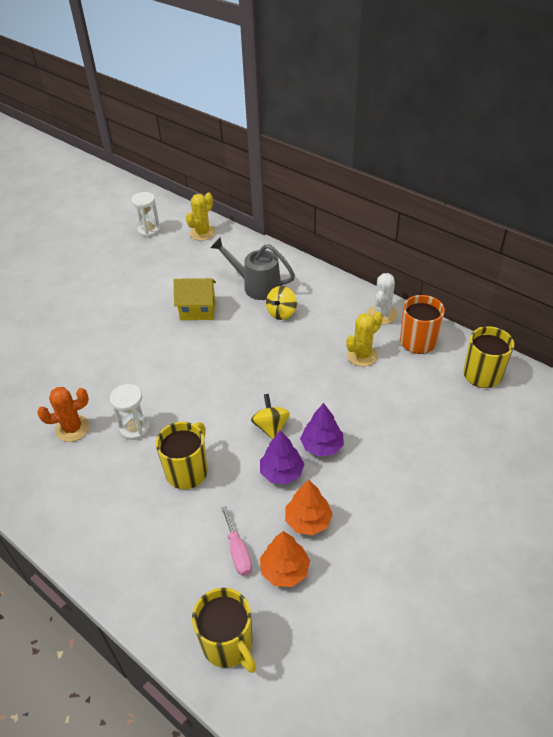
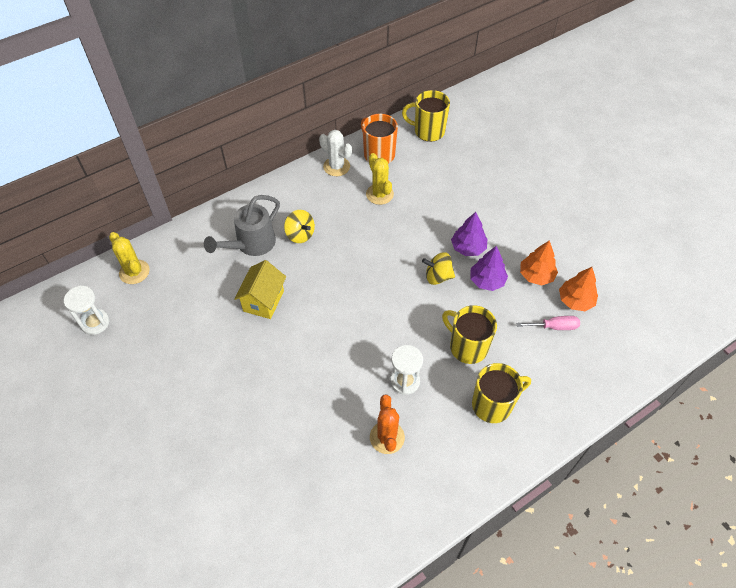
camera: 75 degrees left, 10 degrees up
yellow mug [192,588,256,673] -> yellow mug moved to [472,363,531,423]

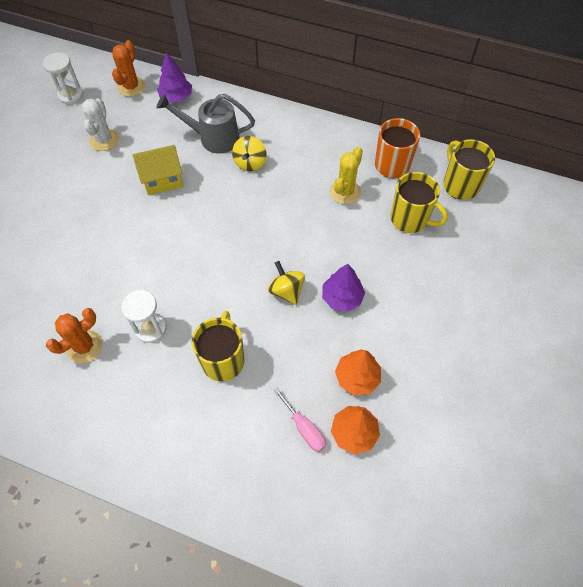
camera: 55 degrees right, 5 degrees up
yellow cactus [109,232,150,284] -> orange cactus [112,40,145,97]
white cactus [319,130,352,176] -> white cactus moved to [82,98,119,151]
purple tree [471,246,508,291] -> purple tree moved to [157,52,192,102]
yellow mug [472,363,531,423] -> yellow mug moved to [390,172,448,233]

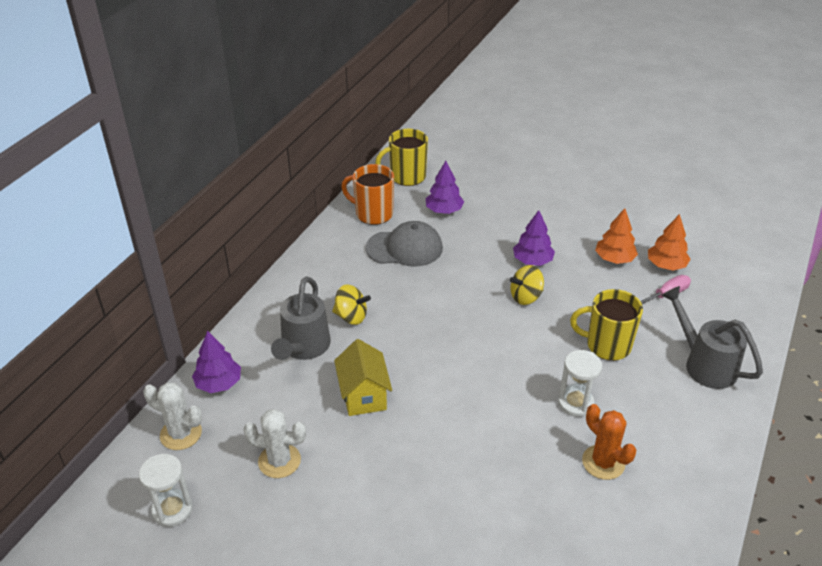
camera: 85 degrees left, 20 degrees down
orange cactus [112,40,145,97] -> white cactus [143,383,202,450]
yellow cactus [330,147,363,204] -> grey cap [366,221,443,267]
yellow mug [390,172,448,233] -> purple tree [426,161,464,214]
none -> grey watering can [661,286,763,389]

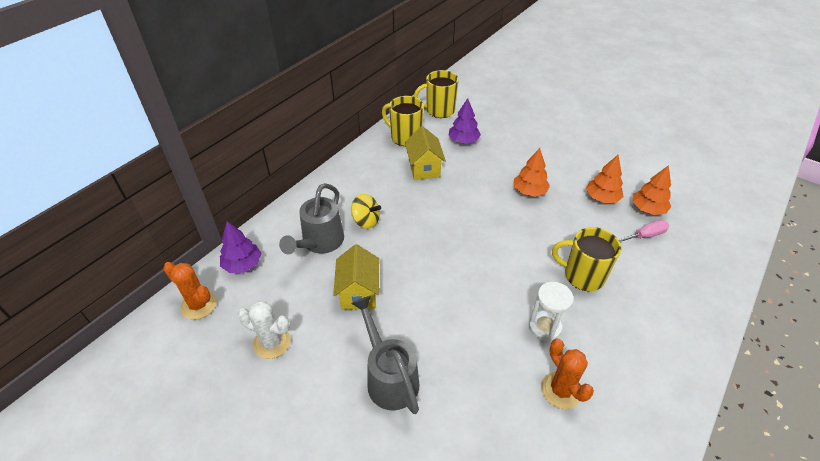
camera: 10 degrees right, 5 degrees up
white hourglass [139,454,193,527] -> none
white cactus [143,383,202,450] -> orange cactus [163,262,217,320]
orange mug [341,164,394,225] -> yellow mug [382,96,424,146]
grey cap [366,221,443,267] -> yellow house [405,126,446,180]
yellow spinning top [510,265,544,305] -> none
purple tree [513,210,555,266] -> orange tree [514,148,550,197]
grey watering can [661,286,763,389] -> grey watering can moved to [351,296,420,414]

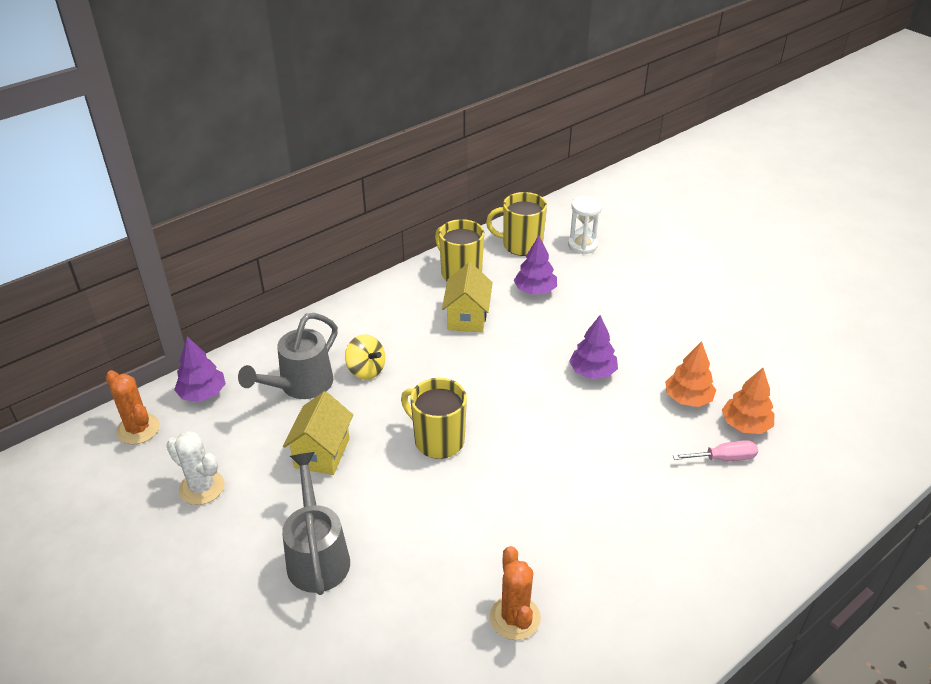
camera: 15 degrees right, 5 degrees down
orange tree [514,148,550,197] -> purple tree [569,315,618,379]
white hourglass [529,282,574,341] -> white hourglass moved to [568,196,603,254]
yellow mug [552,227,621,291] -> yellow mug moved to [401,378,467,459]

